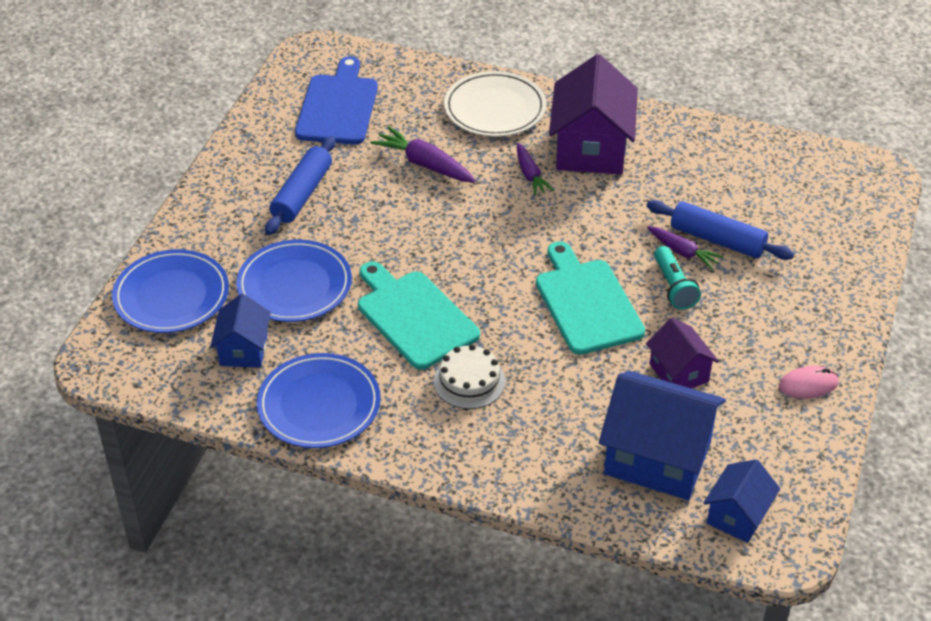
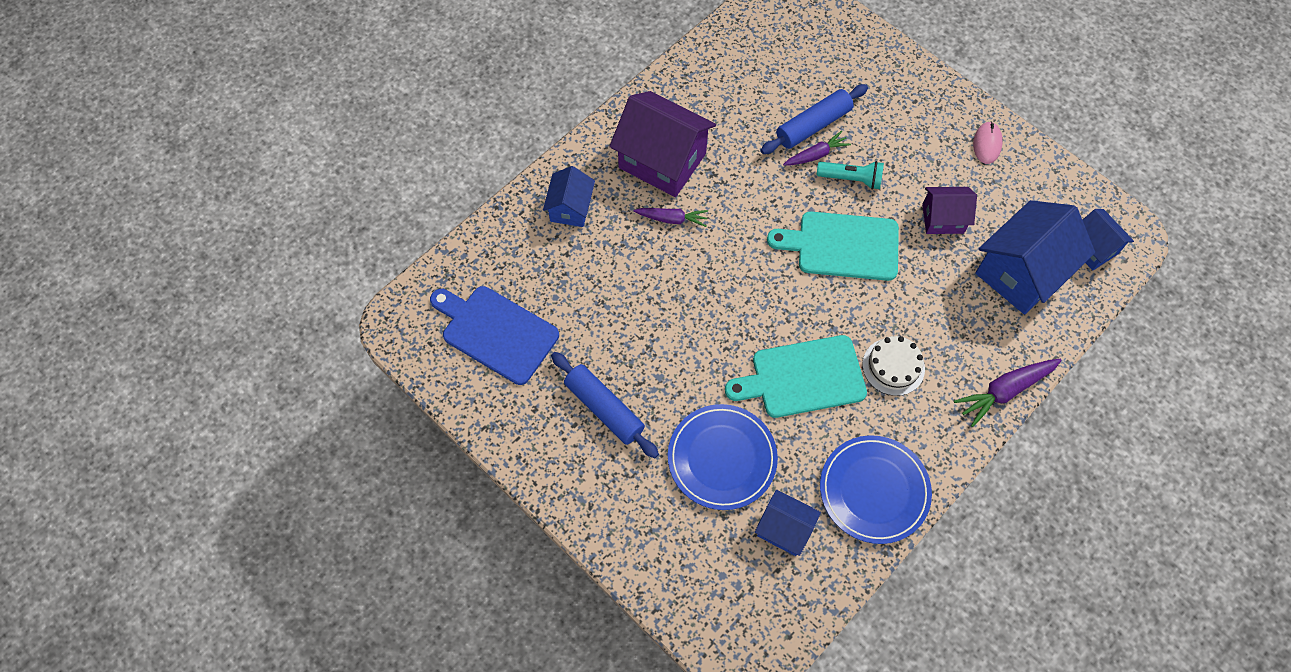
camera: 65 degrees left, 20 degrees up
blue plate [112,249,229,333] -> none
purple carrot [370,126,476,182] -> purple carrot moved to [954,359,1062,427]
white plate [444,71,546,137] -> blue house [543,166,595,227]

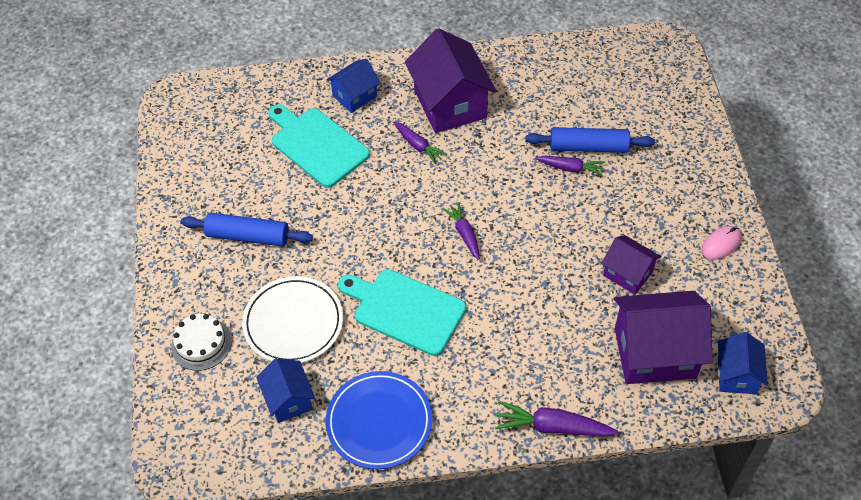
camera: 40 degrees right, 10 degrees down
blue cutting board [430,286,559,385] -> none
blue rolling pin [551,352,659,458] -> blue rolling pin turned 75 degrees counterclockwise [181,213,313,246]
blue plate [668,404,778,510] -> white plate [242,276,343,363]
turquoise cutting board [767,211,899,281] -> turquoise cutting board moved to [268,104,370,188]
turquoise flashlight [817,161,884,190] -> none
white cake [862,336,925,396] -> white cake moved to [171,314,231,371]
blue house [975,200,1095,315] -> purple house [614,291,712,384]
none -> purple carrot [442,202,480,260]

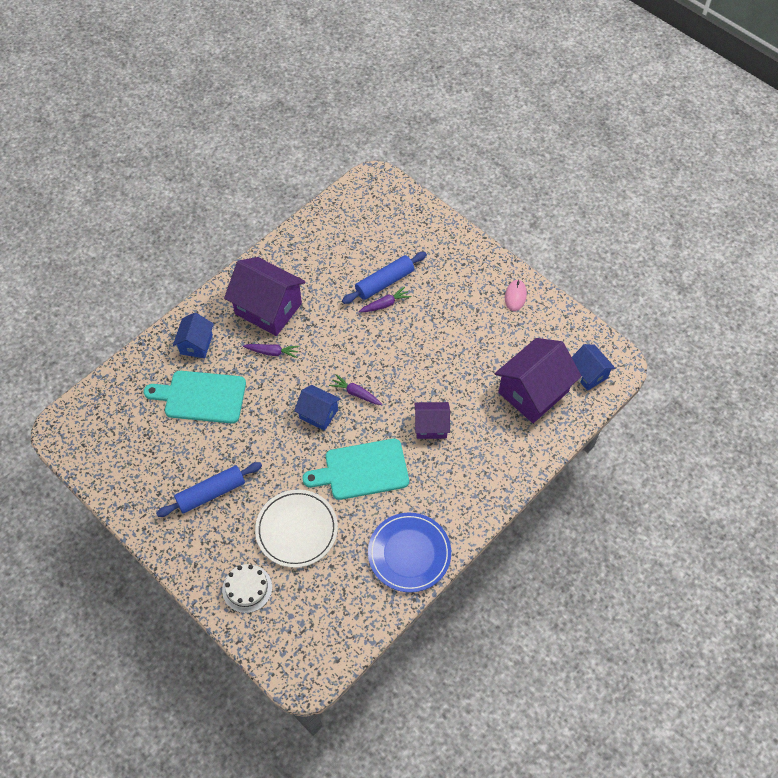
camera: 40 degrees left, 5 degrees up
blue house [256,358,315,423] -> blue house moved to [294,385,341,431]
purple carrot [495,401,618,437] -> none
purple house [601,235,661,295] -> purple house moved to [414,402,450,439]

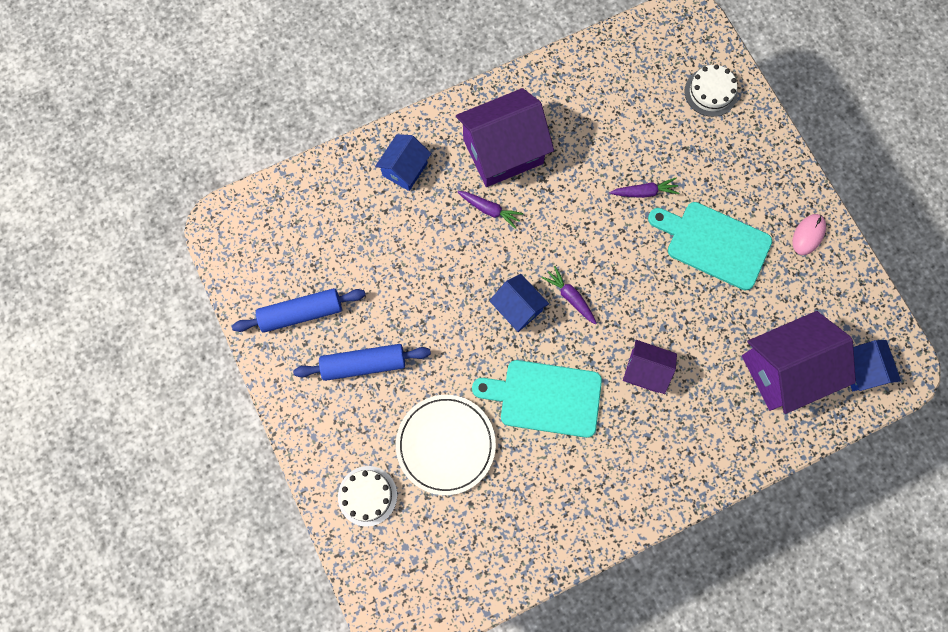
camera: 20 degrees right, 15 degrees up
turquoise cutting board [144,371,246,423] -> turquoise cutting board moved to [648,202,772,290]
purple house [224,257,306,336] -> purple house turned 75 degrees counterclockwise [456,88,554,187]
blue rolling pin [342,252,427,304] -> blue rolling pin moved to [232,288,365,333]
blue plate [368,513,451,592] -> none
none -> white cake [684,64,738,117]

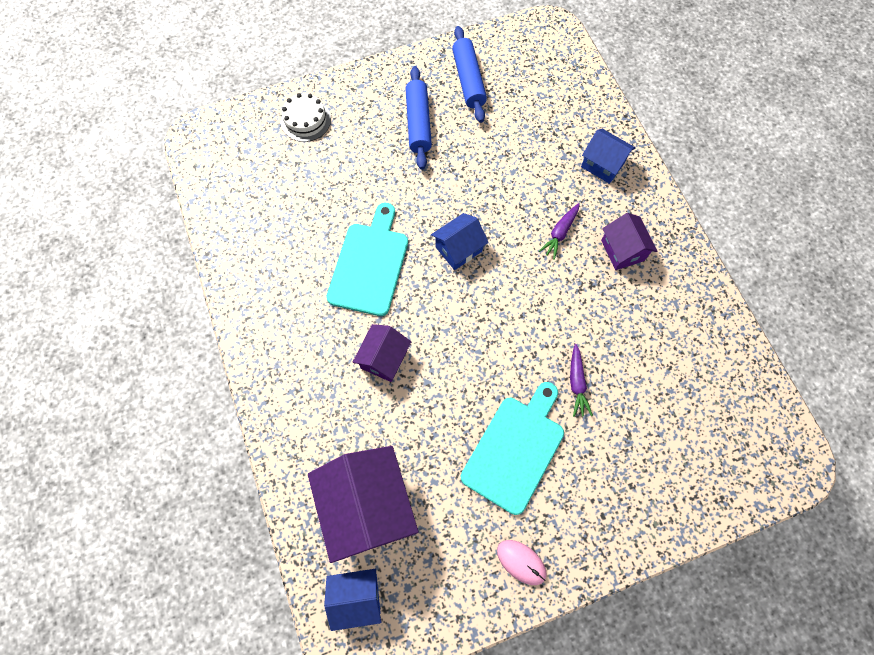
camera: 95 degrees right, 5 degrees down
white plate [396,395,496,495] -> none
purple house [456,88,554,187] -> purple house [601,213,657,270], size x0.56
purple carrot [542,266,597,324] -> none
white cake [684,64,738,117] -> none

